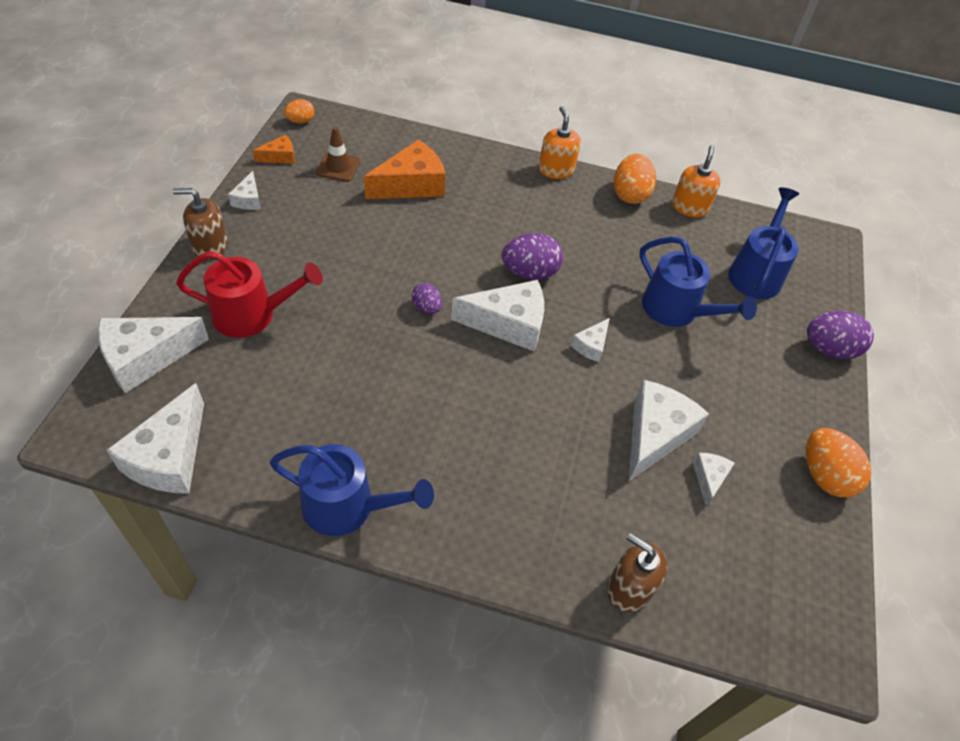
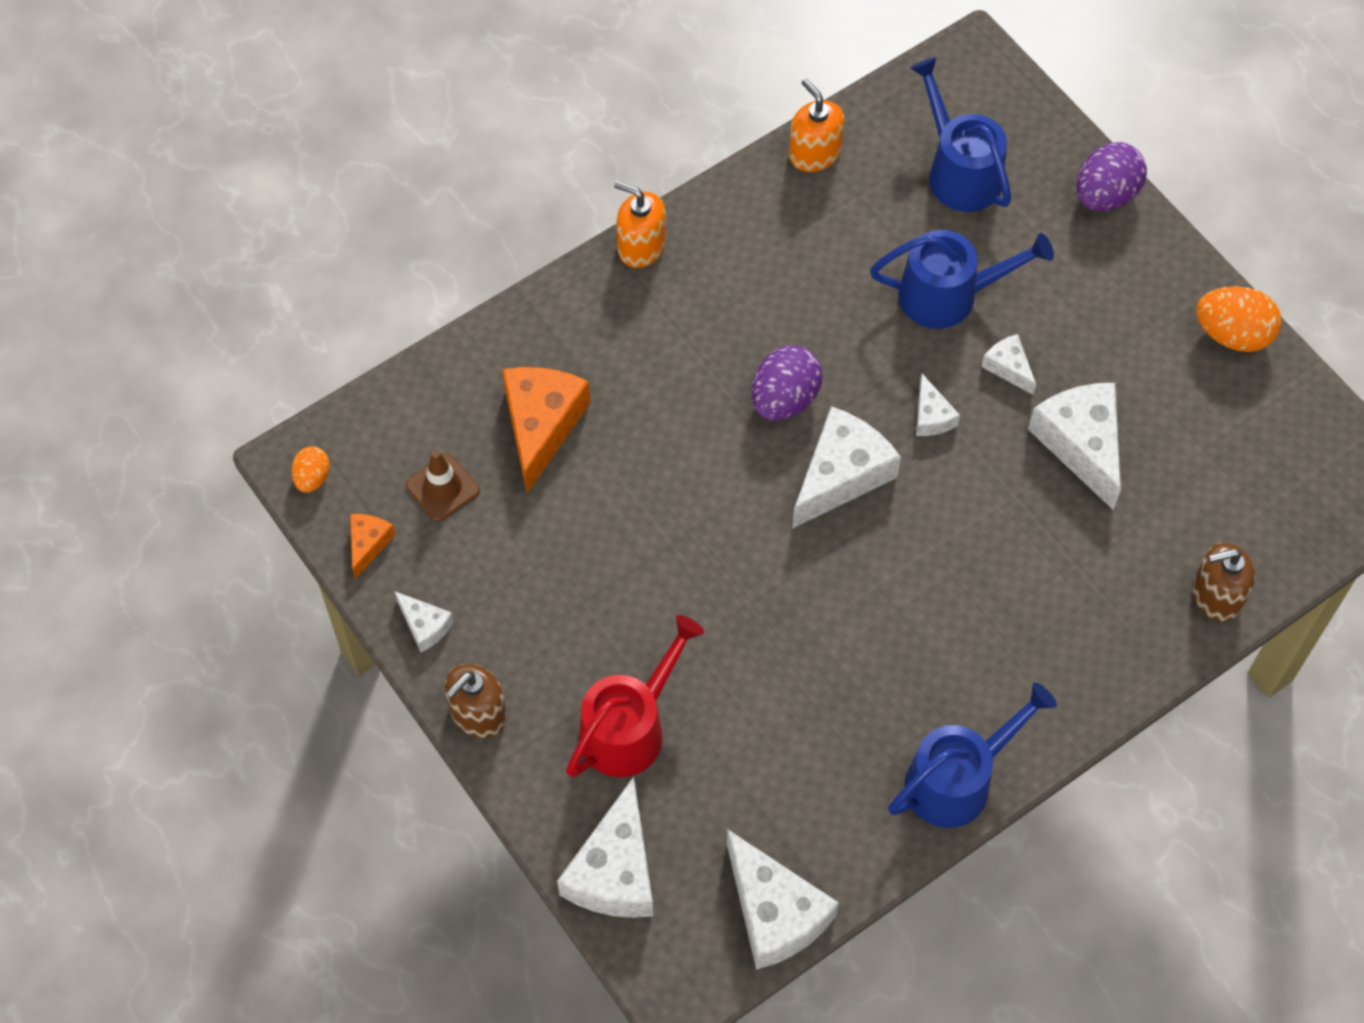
camera: 45 degrees left, 10 degrees up
purple egg [412,283,442,314] -> none
orange egg [613,154,656,204] -> none
white cheese [693,453,735,507] -> white cheese moved to [981,334,1036,395]

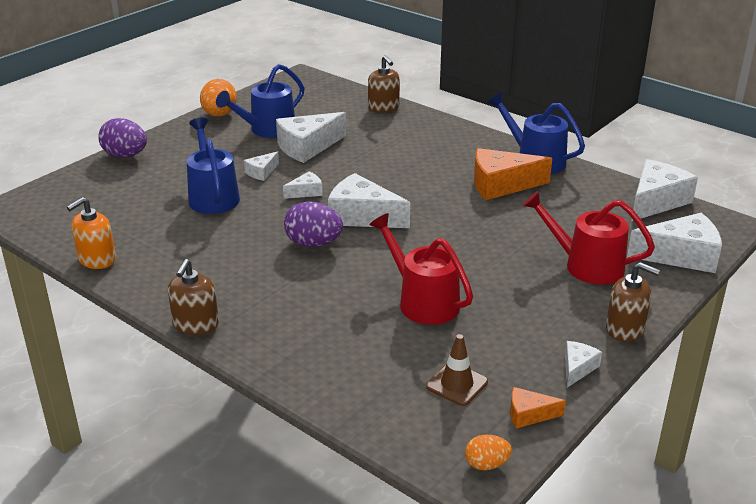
camera: 105 degrees left, 30 degrees down
orange cheese [502,367,590,493] -> orange cheese moved to [474,148,552,200]
orange soap dispenser [614,181,666,268] -> brown soap dispenser [168,259,219,335]
blue watering can [910,57,1012,212] -> blue watering can moved to [216,64,305,138]
none -> red watering can [369,213,473,325]

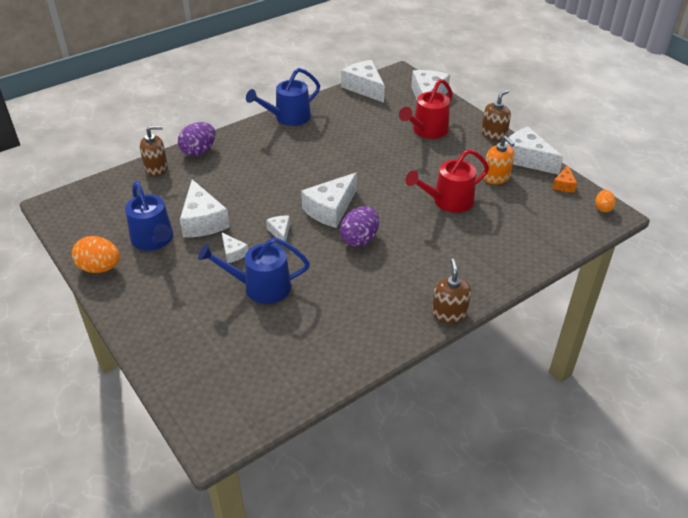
camera: 75 degrees left, 10 degrees up
orange soap dispenser [67,197,116,269] -> orange soap dispenser moved to [484,136,515,184]
purple egg [98,118,147,158] -> purple egg moved to [178,122,216,156]
brown soap dispenser [168,259,219,335] -> brown soap dispenser turned 120 degrees counterclockwise [432,259,471,323]
brown traffic cone [426,334,488,406] -> none
orange cheese [474,148,552,200] -> none
white cheese [565,341,602,388] -> white cheese [505,127,563,175], size x1.98

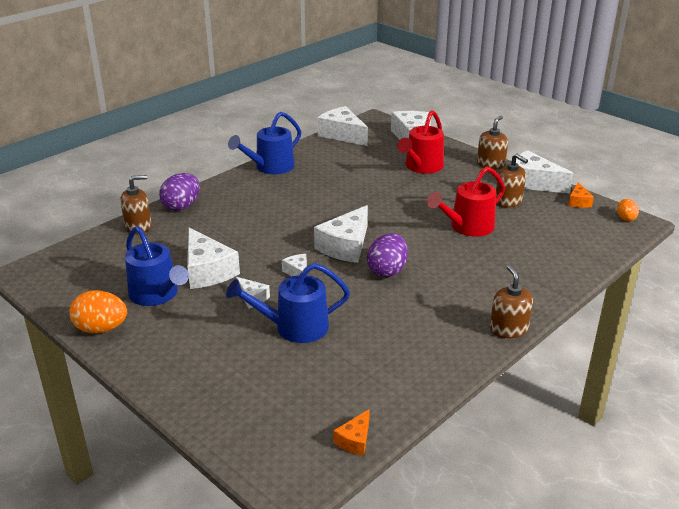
camera: 10 degrees left, 10 degrees down
orange soap dispenser [484,136,515,184] -> brown soap dispenser [496,154,528,208]
none -> orange cheese [334,409,370,456]

